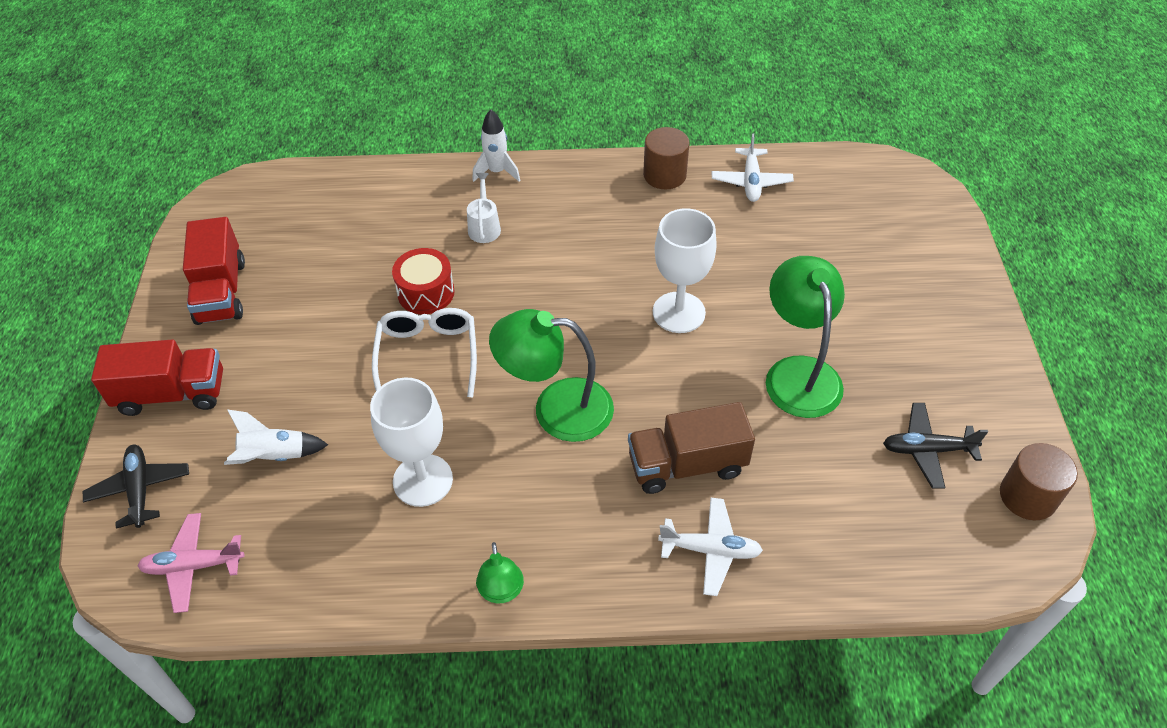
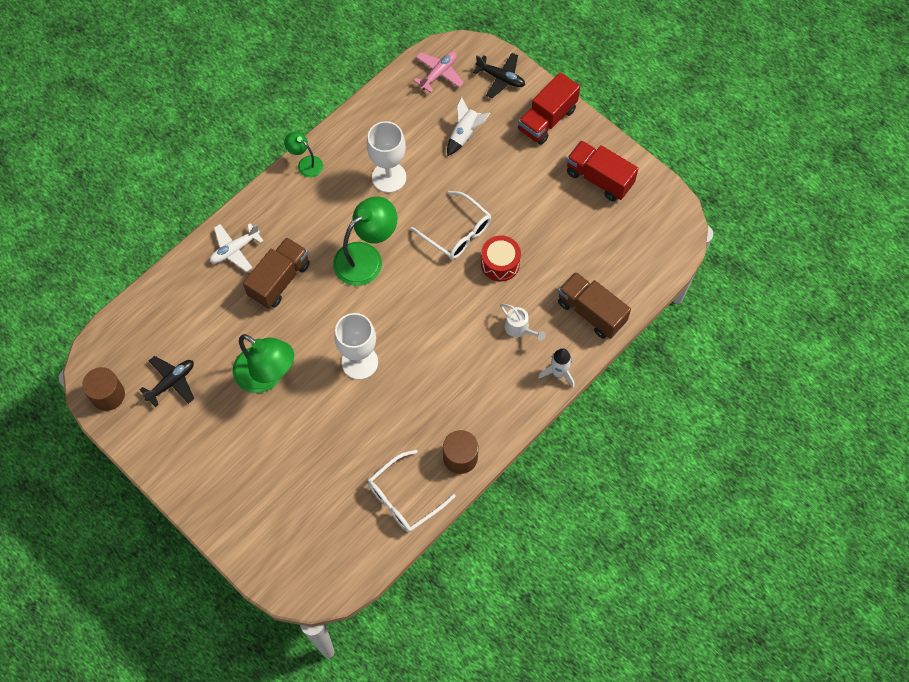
camera: 135 degrees right, 15 degrees up
white plane [712,133,794,202] -> white glasses [368,450,456,532]
none -> brown truck [558,272,631,339]

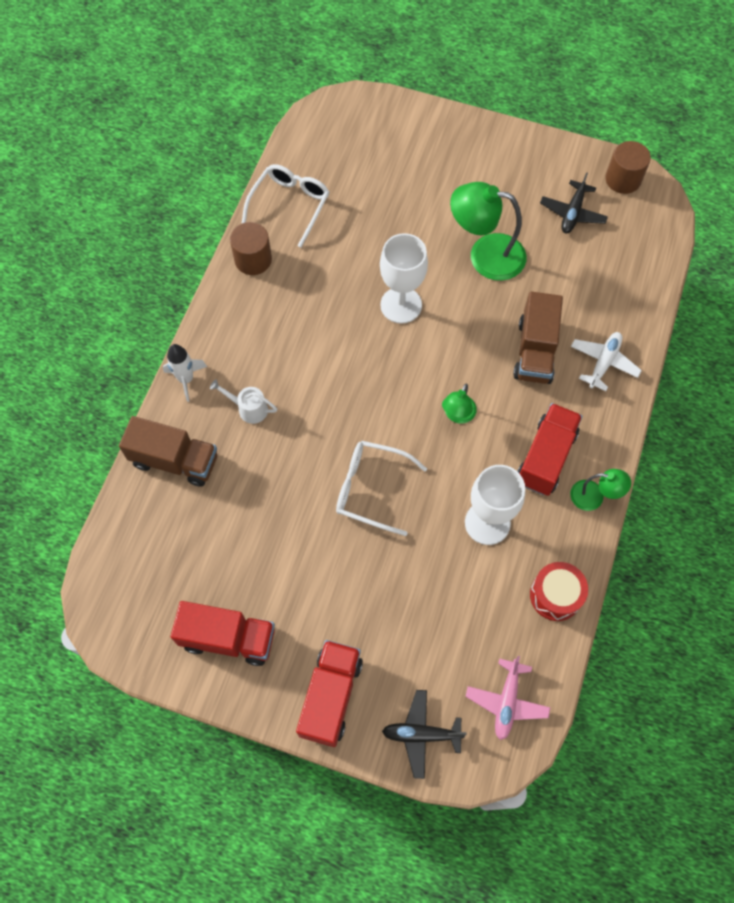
camera: 155 degrees right, 0 degrees up
green lamp [333,196,397,286] -> green lamp [442,383,477,424], size x0.53
white rocket [447,97,491,156] -> none
red drum [481,235,521,281] -> red drum moved to [530,562,588,621]
none -> red truck [517,403,582,496]

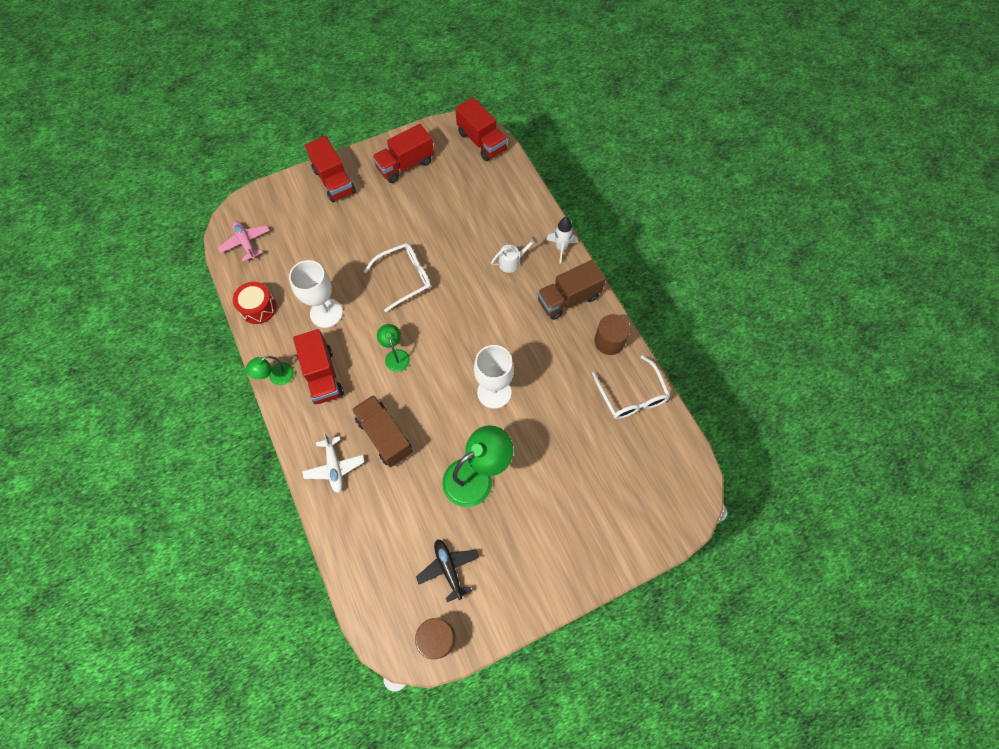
camera: 135 degrees right, 0 degrees up
brown truck [119,416,217,487] -> brown truck moved to [537,260,606,320]
black plane [382,690,466,779] -> none
none -> red truck [455,97,507,161]

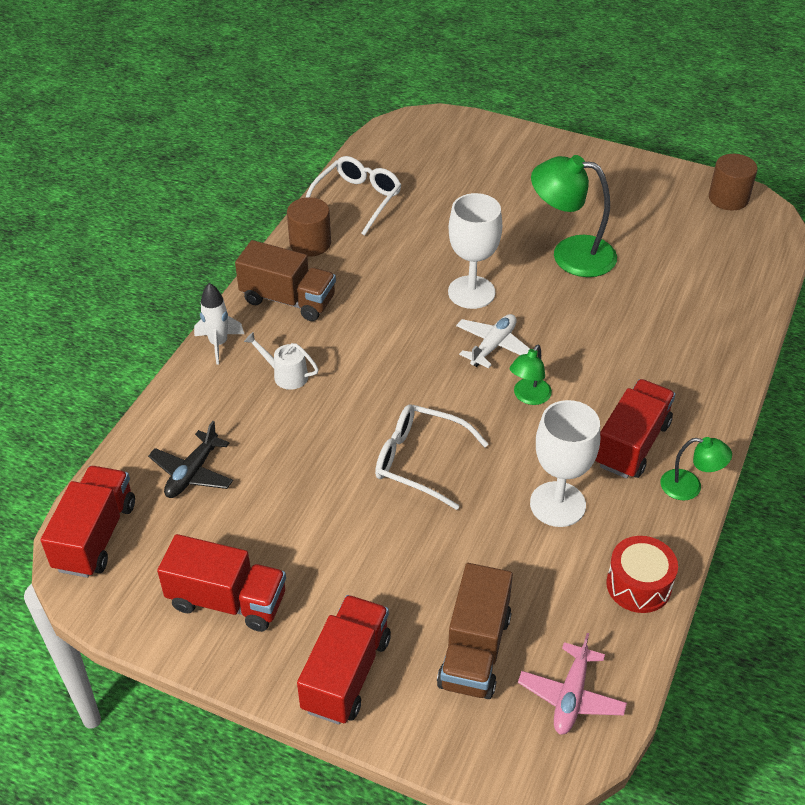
camera: 130 degrees left, 20 degrees down
white plane [302,433,364,493] -> white plane moved to [456,314,530,368]
brown truck [352,395,413,467] -> brown truck moved to [437,563,513,699]
black plane [416,539,479,602] -> black plane moved to [148,421,233,498]

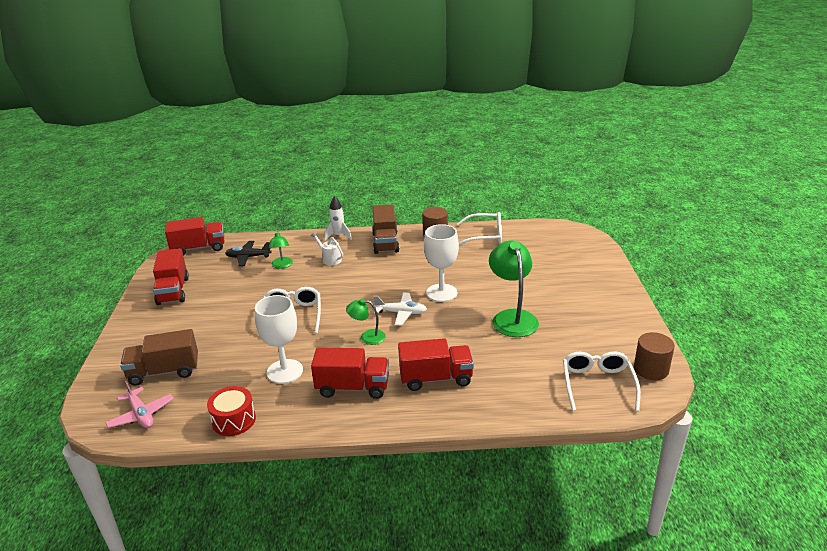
camera: 65 degrees right, 15 degrees down
white watering can [244,332,319,390] -> white watering can turned 45 degrees counterclockwise [310,232,343,266]
red truck [297,595,391,725] -> red truck moved to [398,338,474,391]
pink plane [518,633,627,735] -> pink plane turned 120 degrees counterclockwise [105,381,174,428]
green lamp [660,437,732,501] -> green lamp moved to [269,231,293,269]
none -> white glasses [563,351,641,411]

